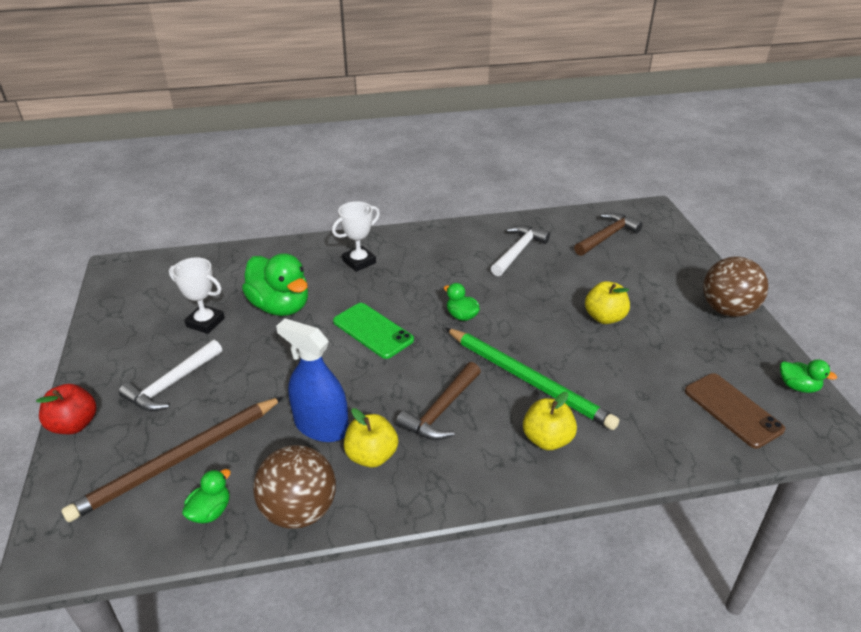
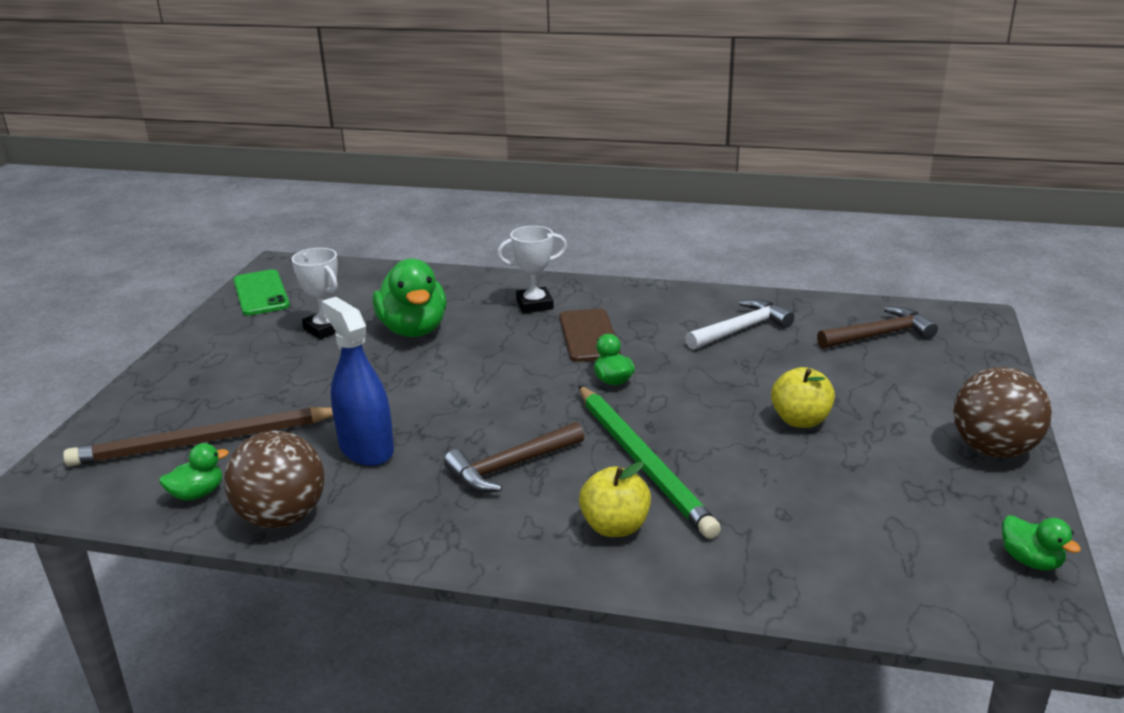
camera: 25 degrees right, 10 degrees down
red apple [36,384,96,434] -> none
white hammer [119,340,222,412] -> none
green phone [333,303,414,359] -> green phone moved to [233,269,290,316]
yellow apple [344,408,398,468] -> none
brown phone [685,373,785,449] -> brown phone moved to [559,308,621,362]

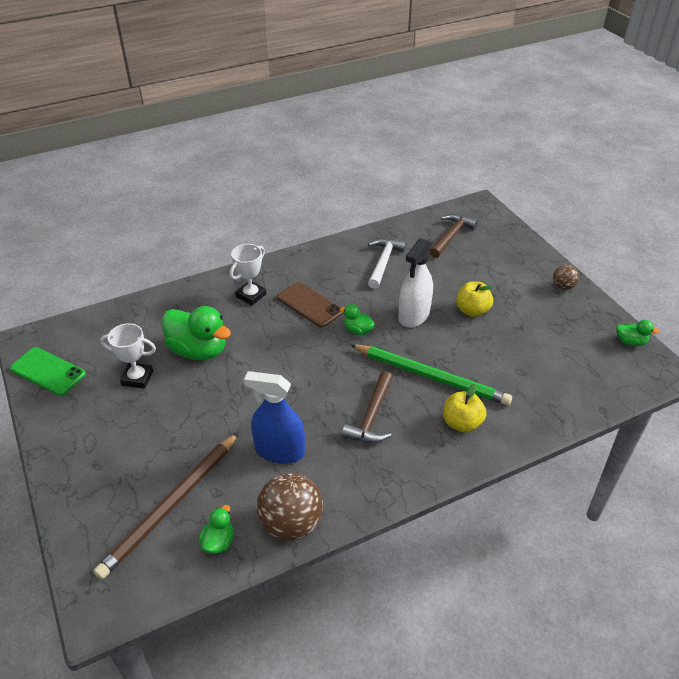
camera: 40 degrees left, 15 degrees up
brown ball [953,367,1052,458] -> brown ball [553,265,579,290], size x0.52
none -> white spray bottle [398,238,433,328]

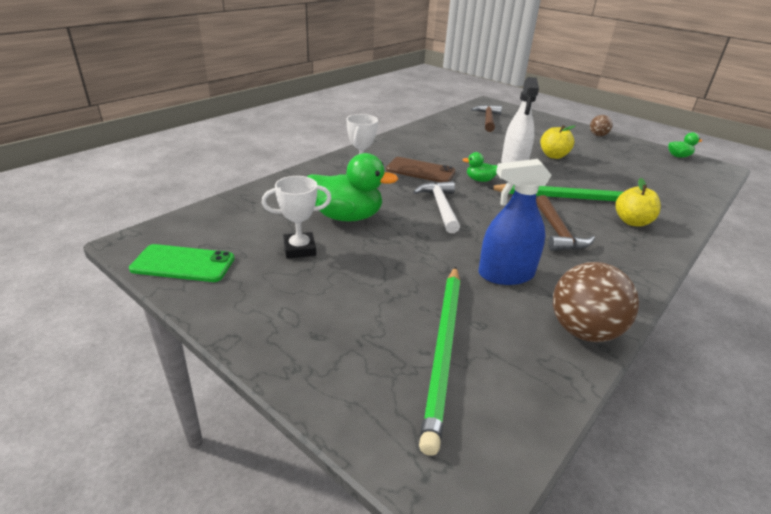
camera: 25 degrees left, 10 degrees down
brown pencil [94,432,239,579] -> green pencil [419,266,460,456]
green duck [198,505,234,554] -> none
white hammer [368,238,406,289] -> white hammer moved to [413,181,460,233]

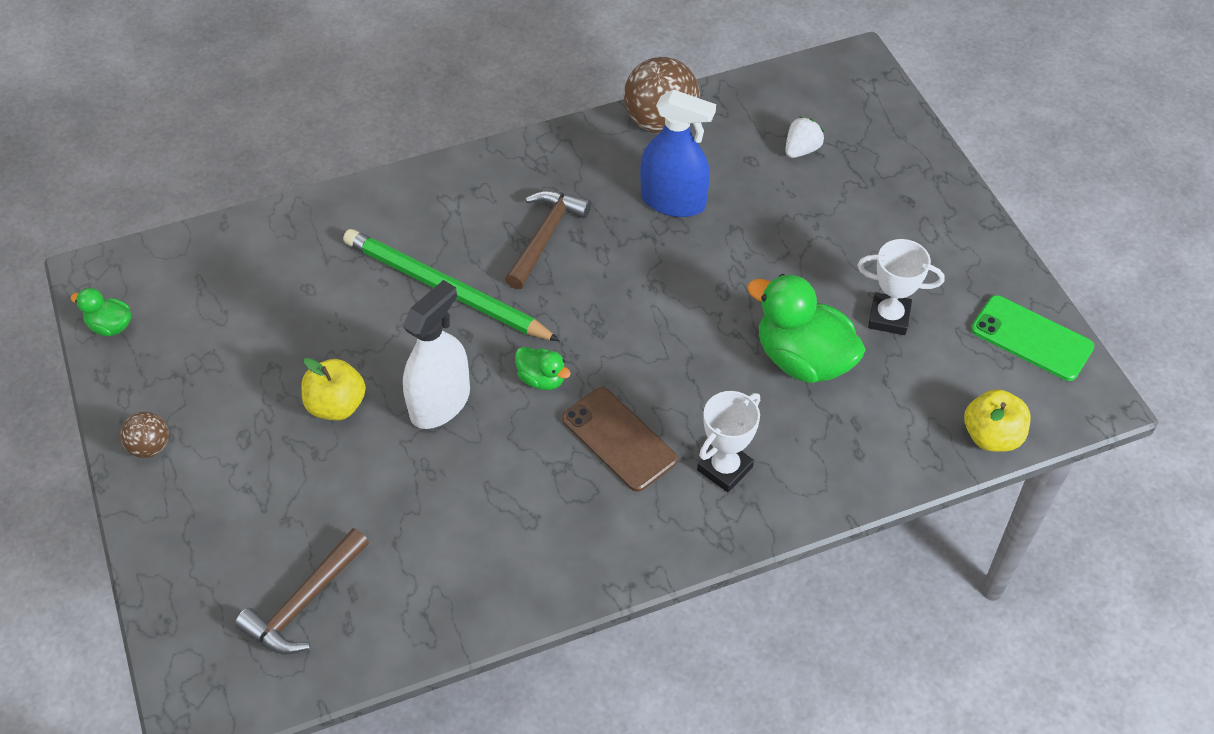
camera: 150 degrees left, 20 degrees up
white hammer [413,181,460,233] -> none
green pencil [419,266,460,456] -> white strawberry [785,116,824,158]
yellow apple [615,178,661,226] -> yellow apple moved to [964,389,1031,452]

